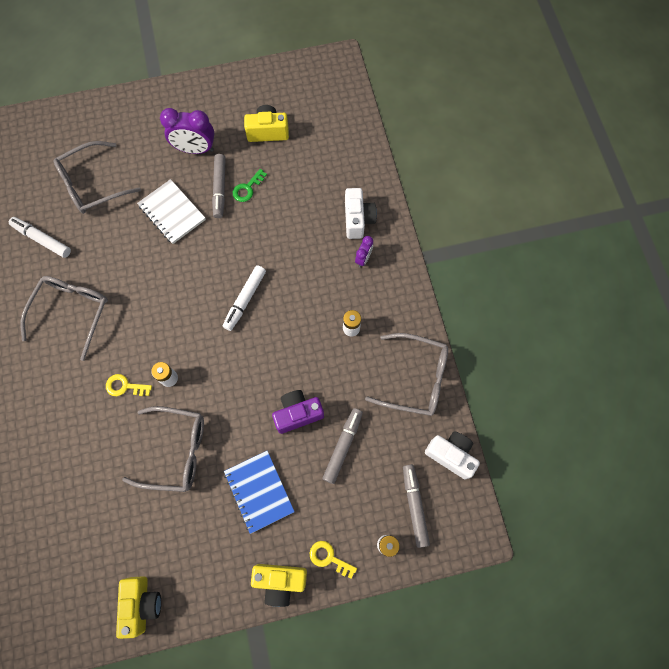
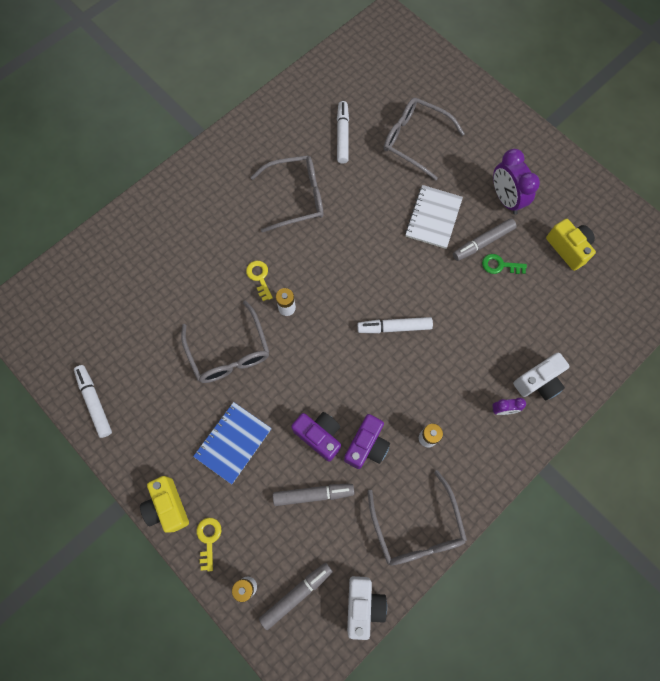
camera: 60 degrees right, 0 degrees up
yellow camera [116,576,161,639] -> white marker [74,365,112,438]
none -> purple camera [344,414,390,469]

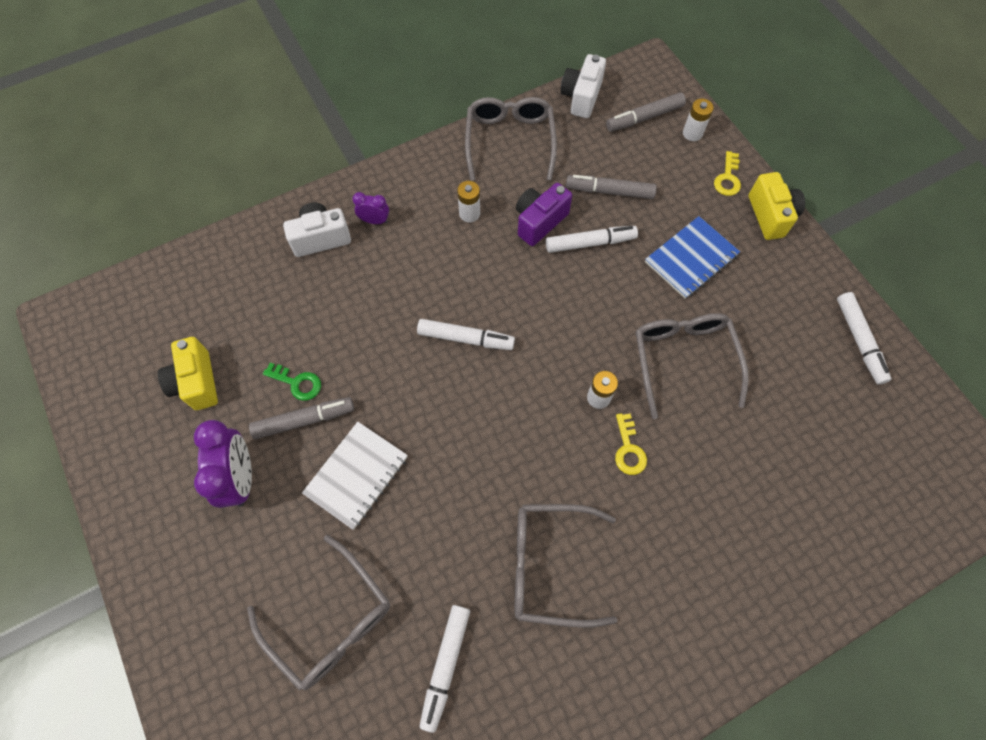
camera: 165 degrees left, 5 degrees down
purple camera [291,412,341,461] -> white marker [546,226,638,253]

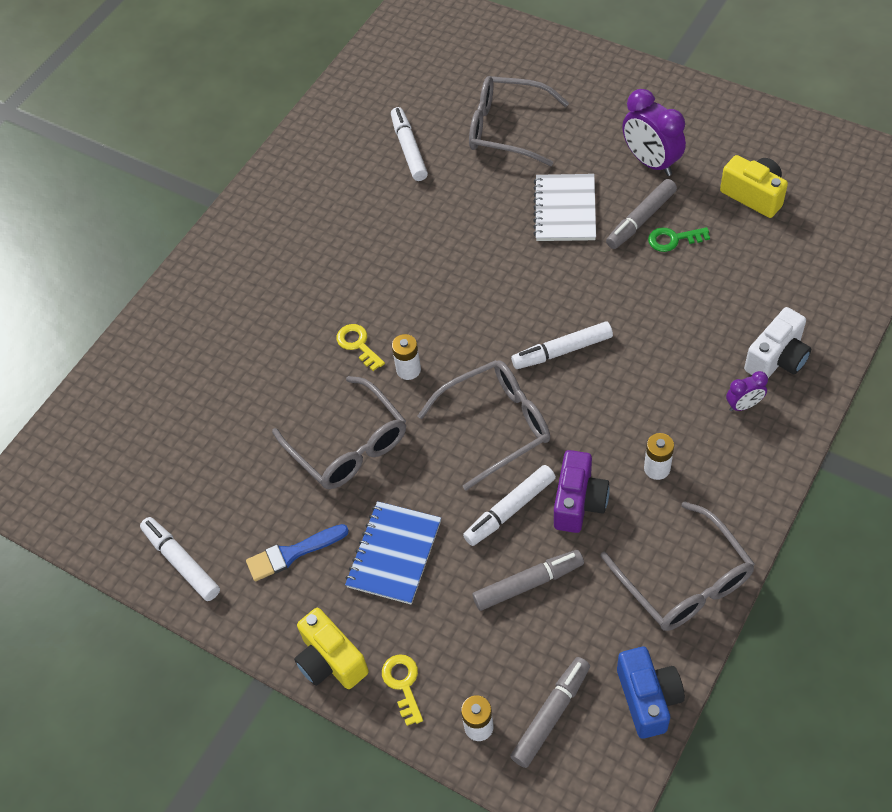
camera: 155 degrees right, 10 degrees down
grey glasses [515,504,617,628] -> grey glasses moved to [418,360,550,490]
white camera [560,54,606,118] -> blue camera [617,647,685,739]
none -> blue brush [246,524,349,581]

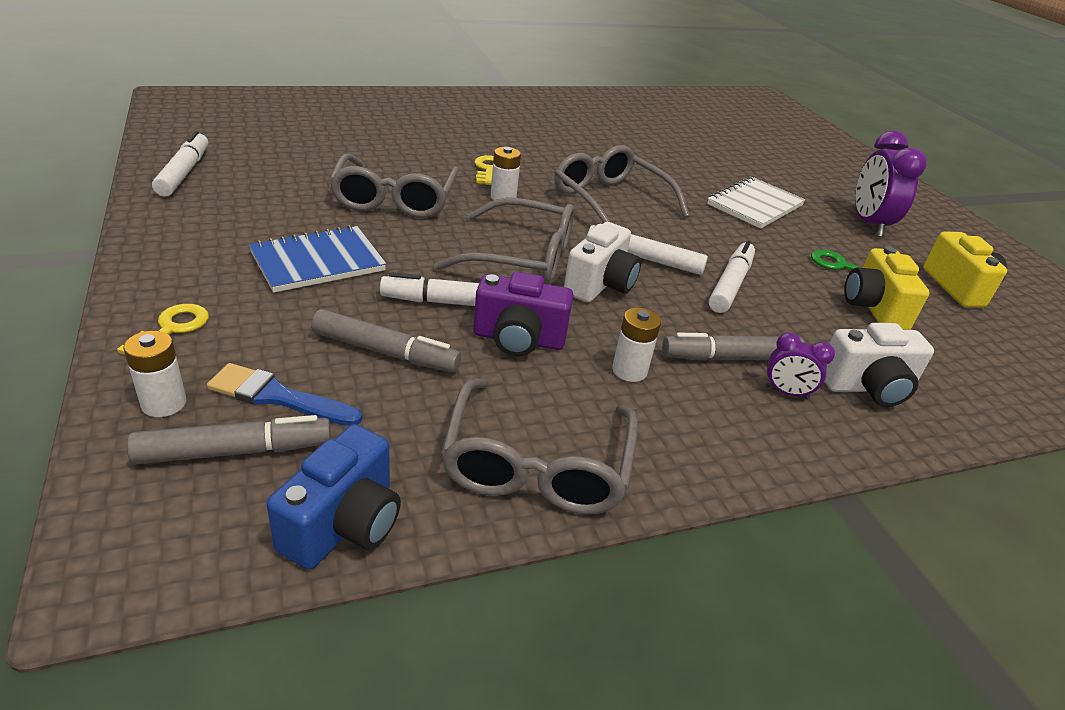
camera: 30 degrees right, 20 degrees down
blue brush [246,524,349,581] -> blue brush moved to [207,363,362,426]
yellow camera [294,608,369,689] -> yellow camera moved to [844,246,930,330]
white marker [391,107,428,181] -> white marker moved to [709,241,755,313]
grey glasses [469,76,569,166] -> grey glasses moved to [554,145,690,223]
purple camera [554,450,610,533] -> purple camera turned 45 degrees clockwise [473,272,573,356]
grey marker [606,179,677,249] -> grey marker moved to [662,332,805,361]
none -> white camera [564,222,641,302]

